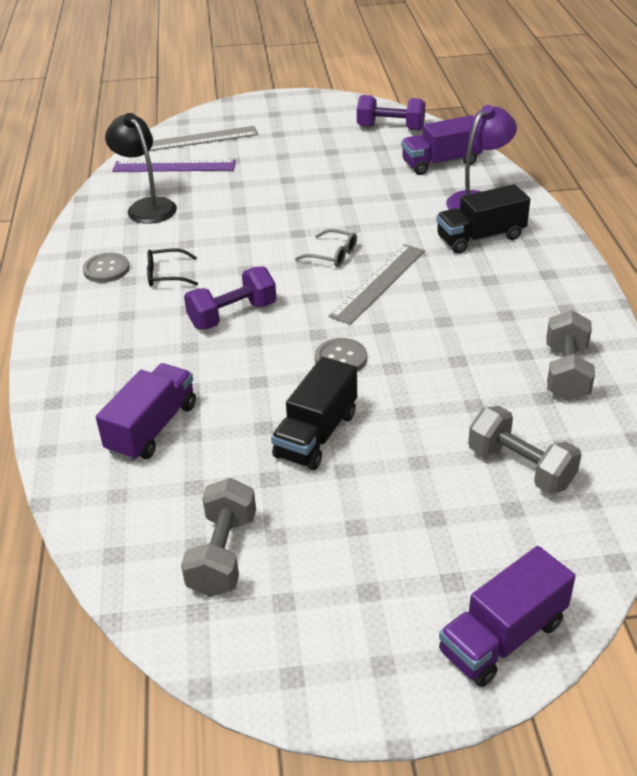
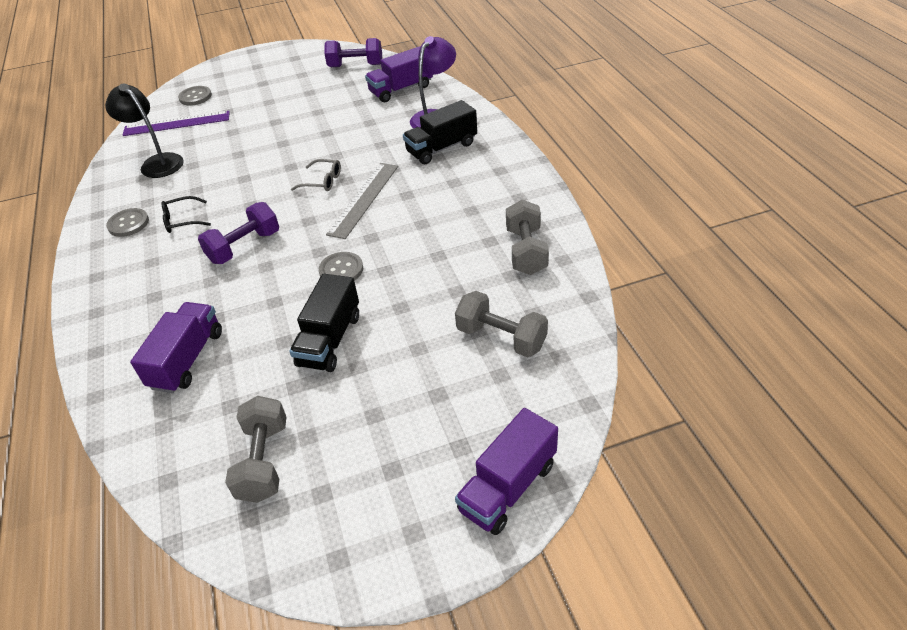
camera: 10 degrees left, 5 degrees up
grey ruler [149,126,258,151] -> grey button [178,86,212,106]

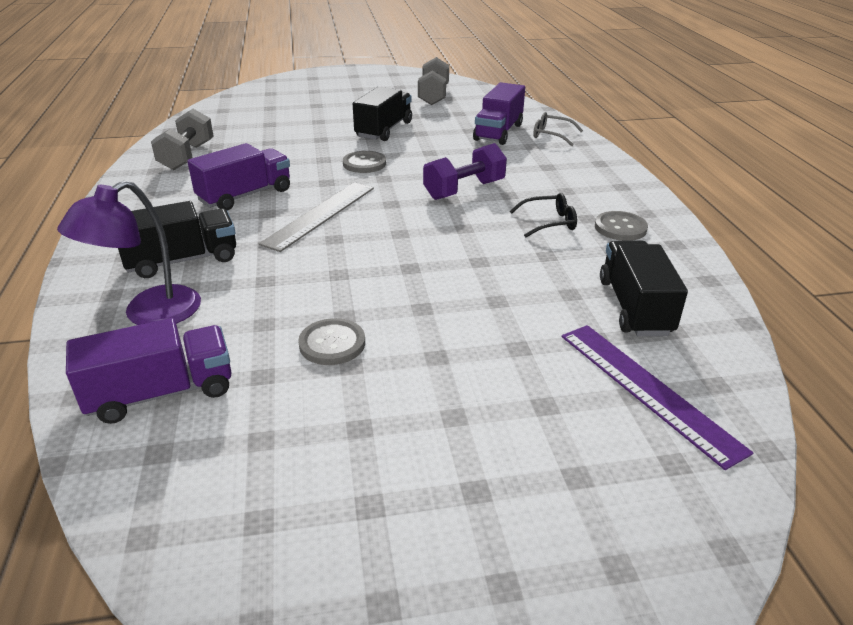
camera: 175 degrees left, 10 degrees down
black lamp [105,84,184,178] -> black truck [600,240,688,336]
purple ruler [122,111,230,136] -> purple ruler turned 60 degrees clockwise [562,325,753,470]
grey button [178,86,212,106] -> grey button moved to [298,318,365,365]
grey glasses [291,159,341,191] -> grey glasses moved to [533,112,583,146]
purple dumbbell [324,38,382,67] -> none
grey dumbbell [455,291,548,358] -> none
purple truck [455,408,558,535] -> purple truck moved to [187,143,290,211]

